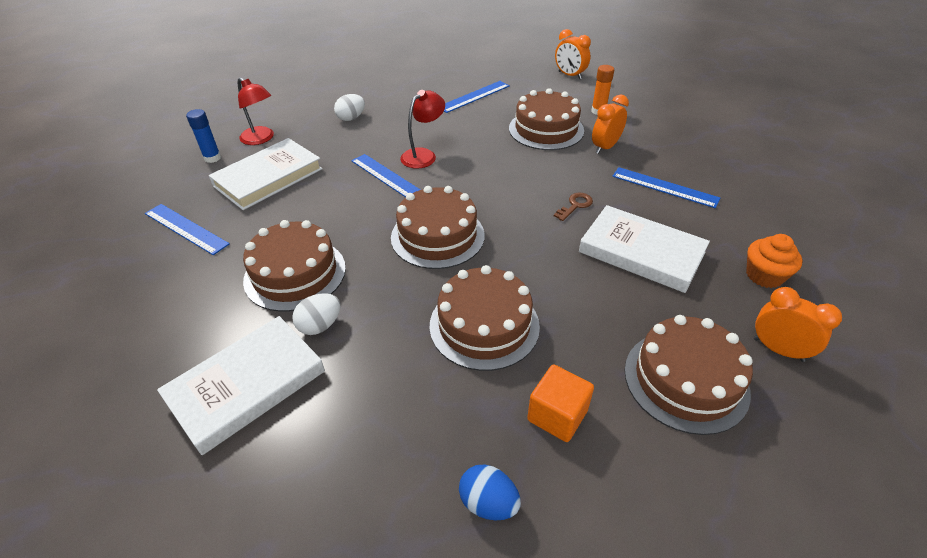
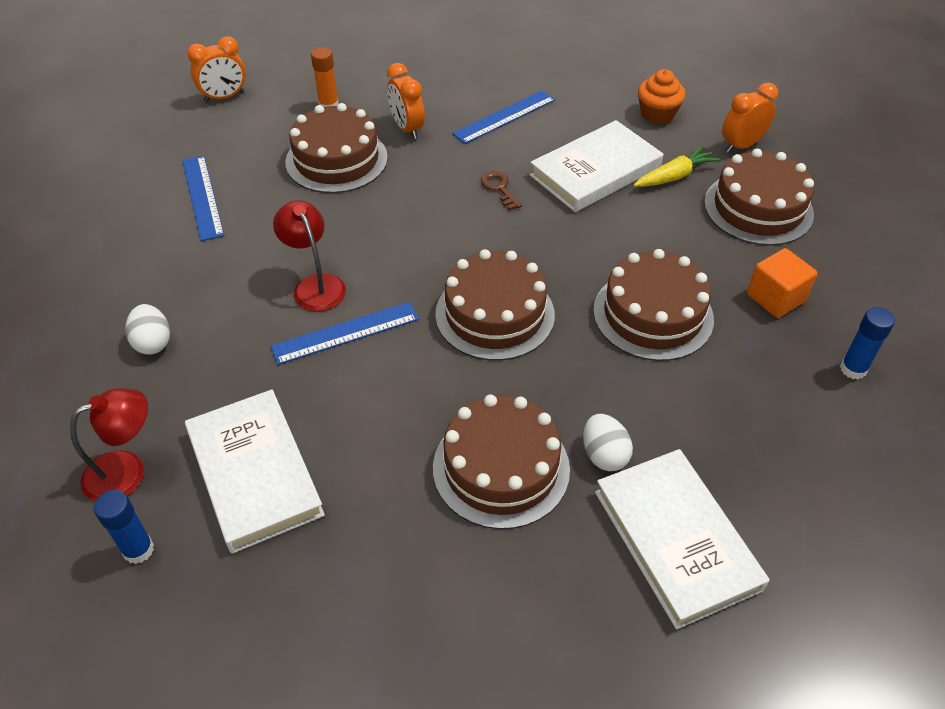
camera: 70 degrees left, 5 degrees up
blue ruler [145,204,230,255] -> none
blue egg [459,465,521,521] -> blue glue stick [840,307,895,379]
none -> yellow carrot [634,146,720,187]

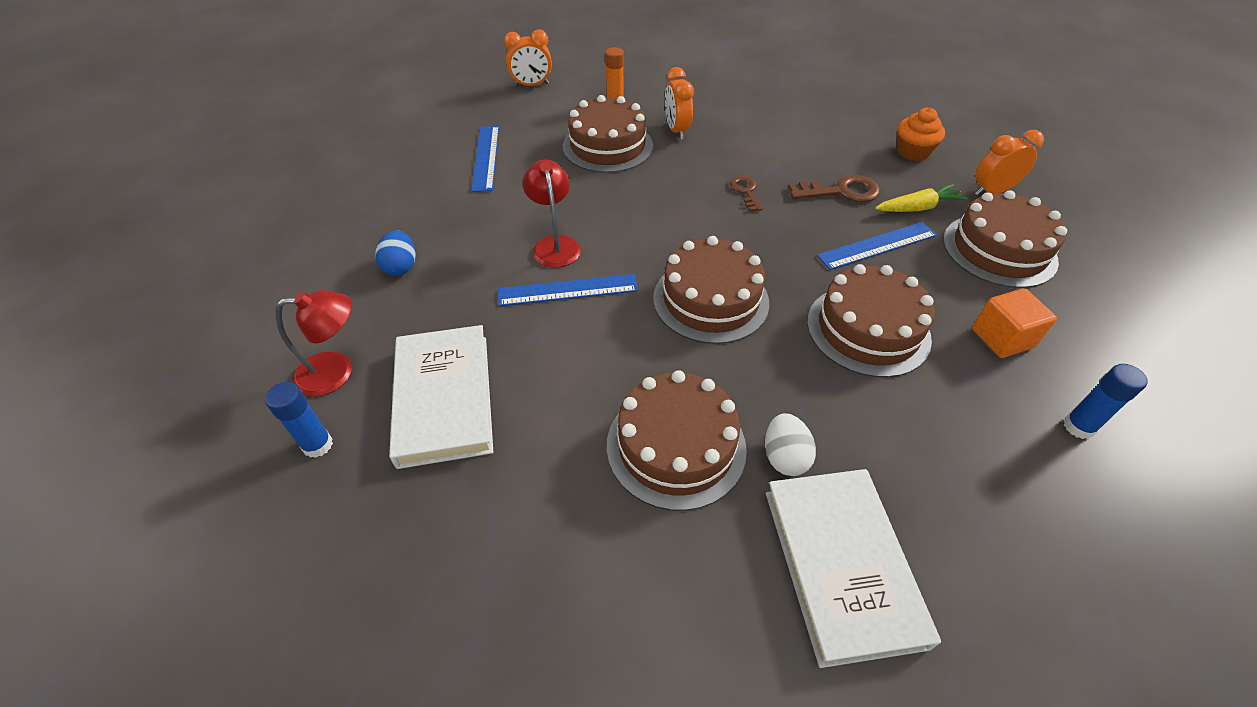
camera: 15 degrees right, 0 degrees up
white egg [125,304,170,355] -> blue egg [375,230,416,276]
blue ruler [452,90,556,144] -> blue ruler moved to [817,222,937,270]
white book [530,120,663,212] -> brown key [788,175,880,202]

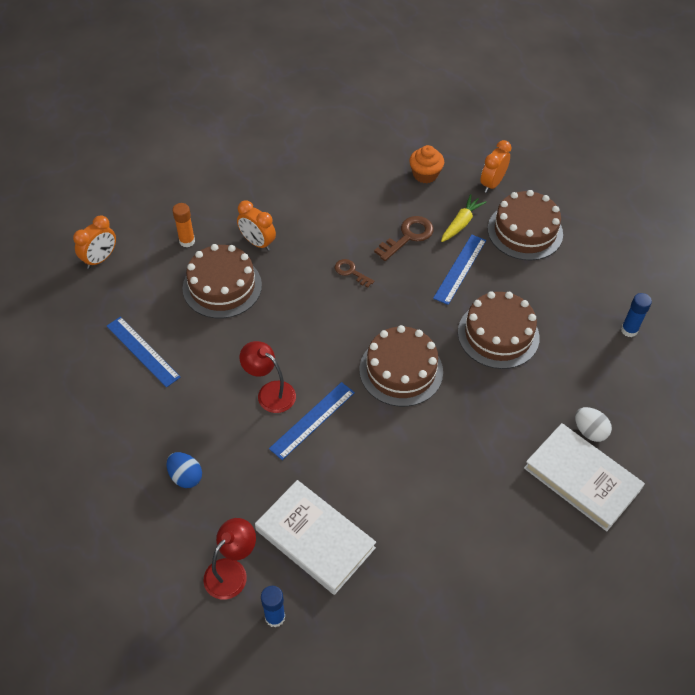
camera: 40 degrees left, 5 degrees up
brown cake [607,370,747,511] -> none
white egg [765,413,816,476] -> white egg moved to [575,407,612,442]
orange cube [972,288,1057,358] -> none

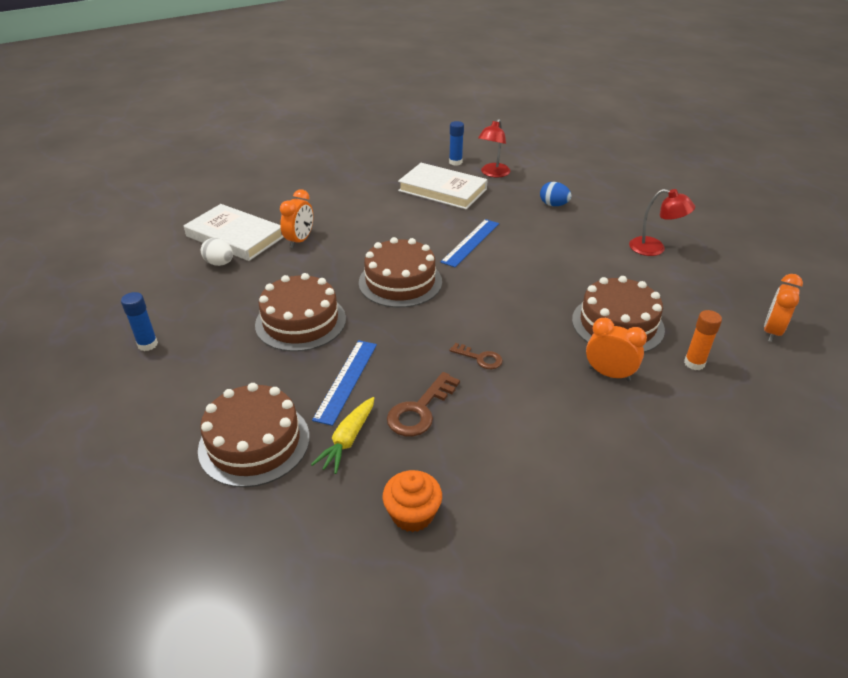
camera: 170 degrees right, 15 degrees down
blue ruler [107,317,180,388] -> none
red lamp [239,341,296,413] -> red lamp moved to [629,189,695,256]
orange clock [481,140,511,193] -> orange clock moved to [280,189,313,248]

